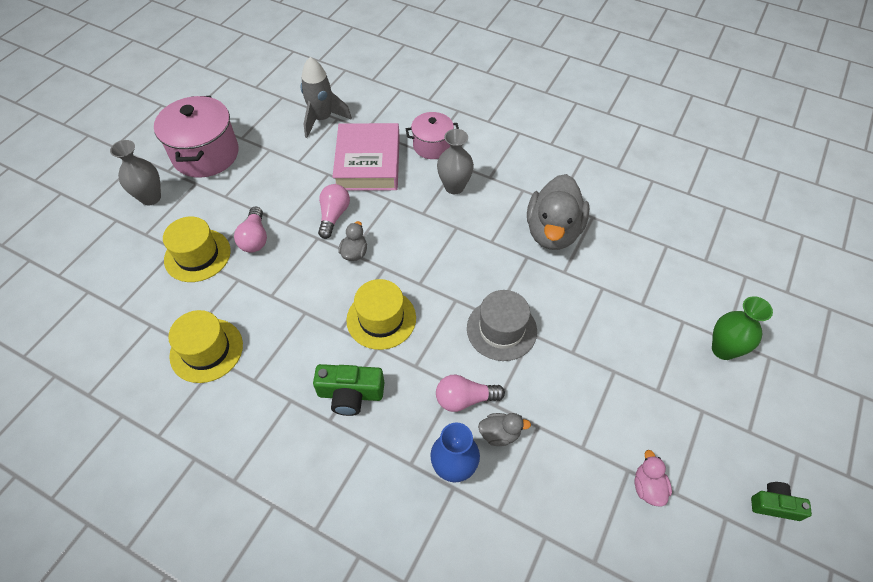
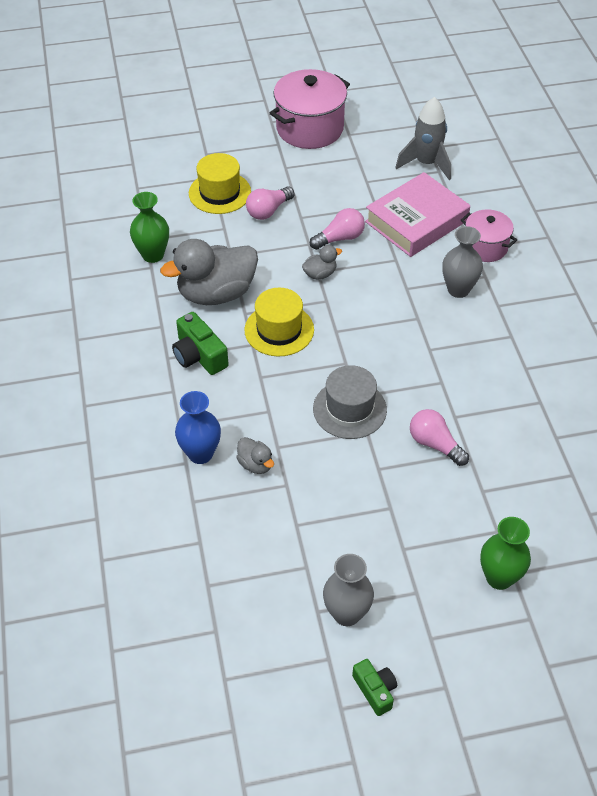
camera: 50 degrees right, 5 degrees down
grey vase [110,140,161,205] -> grey vase moved to [323,554,374,626]
yellow hat [168,310,243,383] -> green vase [130,192,169,263]
pink light bulb [436,375,505,412] -> pink light bulb moved to [410,409,469,466]
grey duck [527,174,589,250] -> grey duck moved to [160,239,258,305]
pink duck [635,450,672,507] -> none

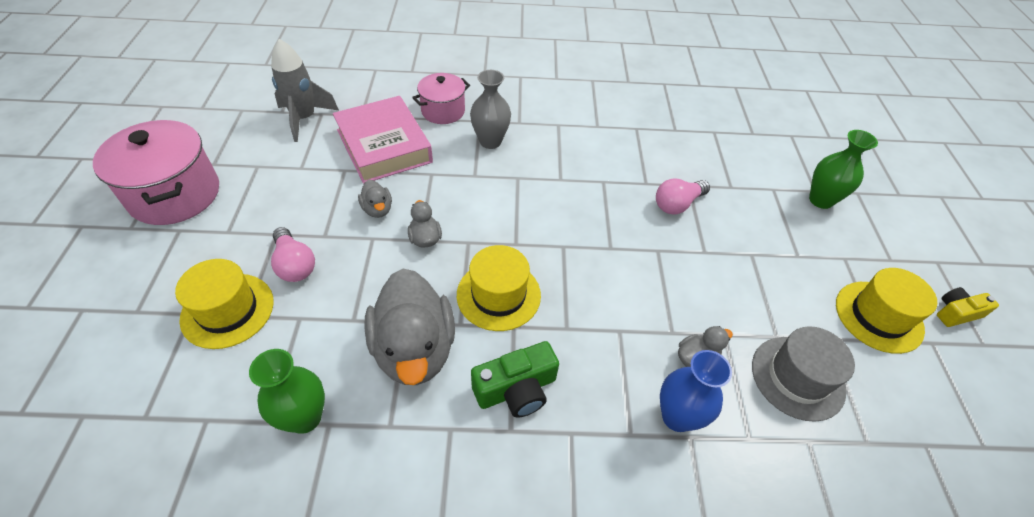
camera: 80 degrees left, 0 degrees up
pink light bulb [310,208,365,250] -> grey duck [358,180,392,218]
grey hat [313,365,387,439] -> grey hat moved to [752,326,855,422]
grey vase [323,554,374,626] -> yellow hat [836,268,937,354]
green camera [352,659,397,716] -> yellow camera [937,287,999,327]

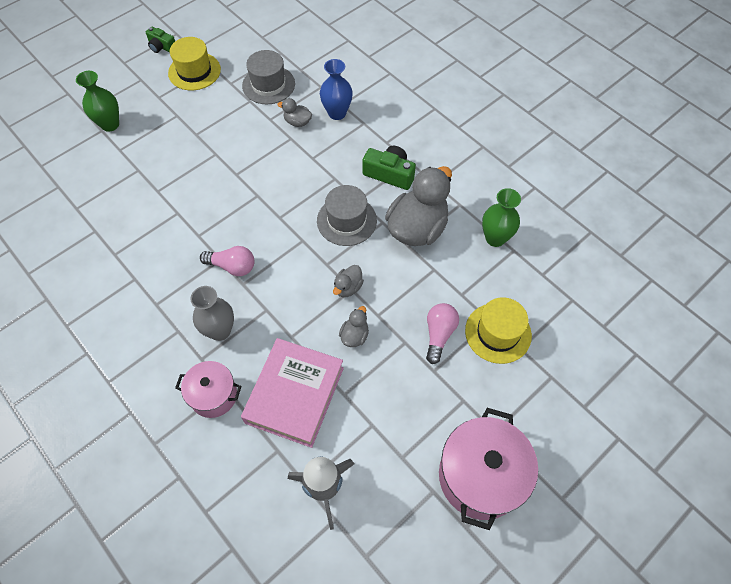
camera: 130 degrees left, 10 degrees up
yellow hat [457,245,541,331] -> grey hat [317,185,377,246]
pink light bulb [656,178,710,215] -> pink light bulb moved to [200,246,255,276]
yellow camera [937,287,999,327] -> green camera [146,27,175,53]

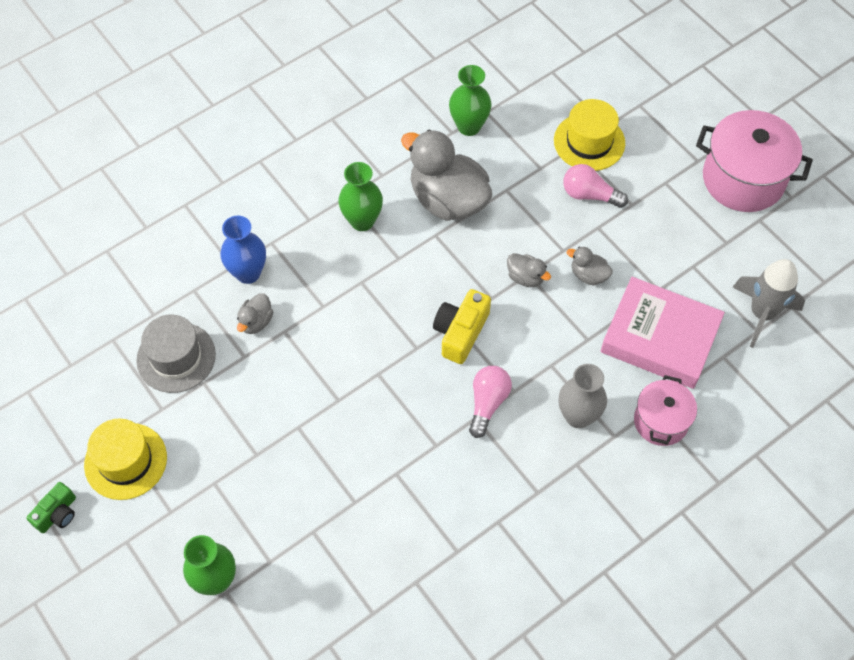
camera: 85 degrees left, 0 degrees up
grey hat [317,185,377,246] -> none
green camera [362,146,416,190] -> green vase [338,162,383,231]
none -> yellow camera [433,289,491,364]

